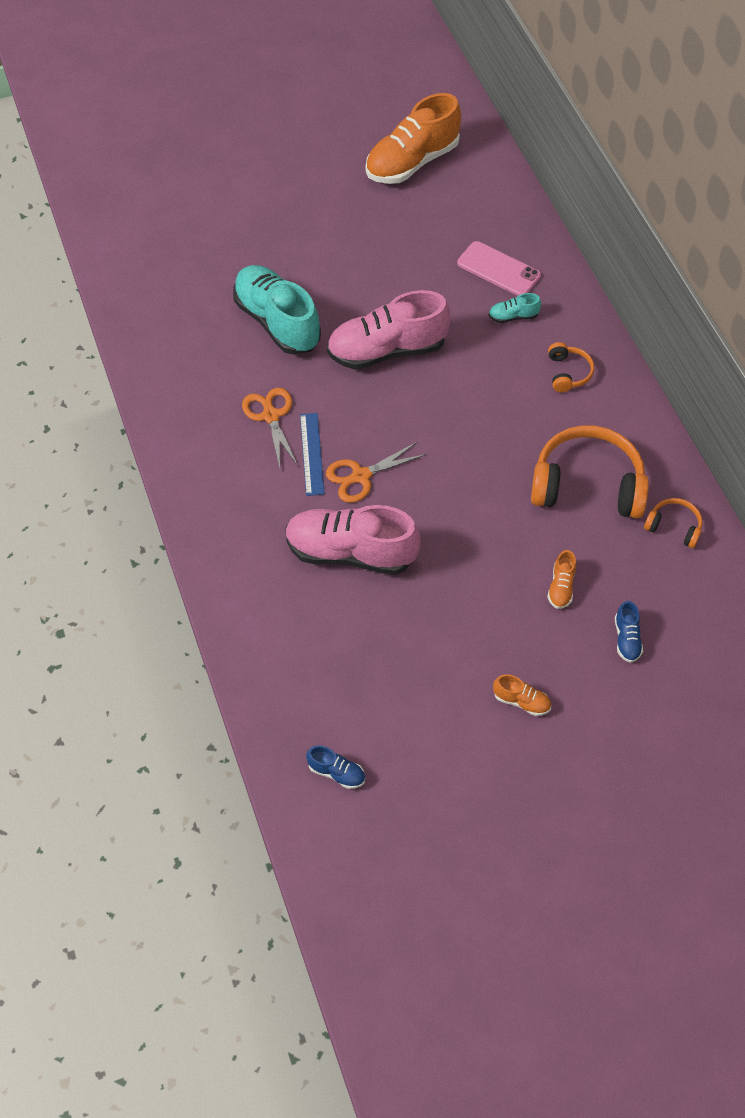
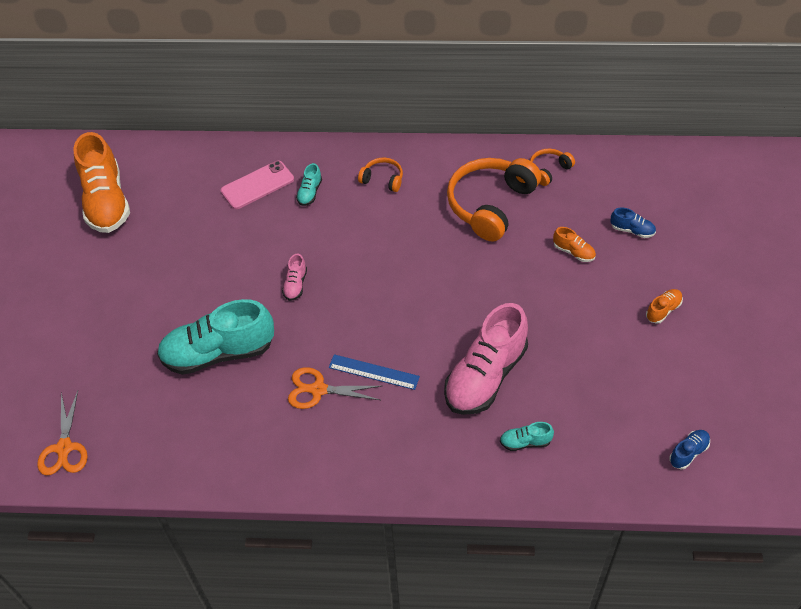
camera: 65 degrees left, 5 degrees down
orange scissors [326,442,426,503] -> orange scissors moved to [37,391,88,475]
pink shoe [327,290,450,369] -> pink shoe [282,254,307,301], size x0.42
none -> turquoise shoe [500,422,554,451]

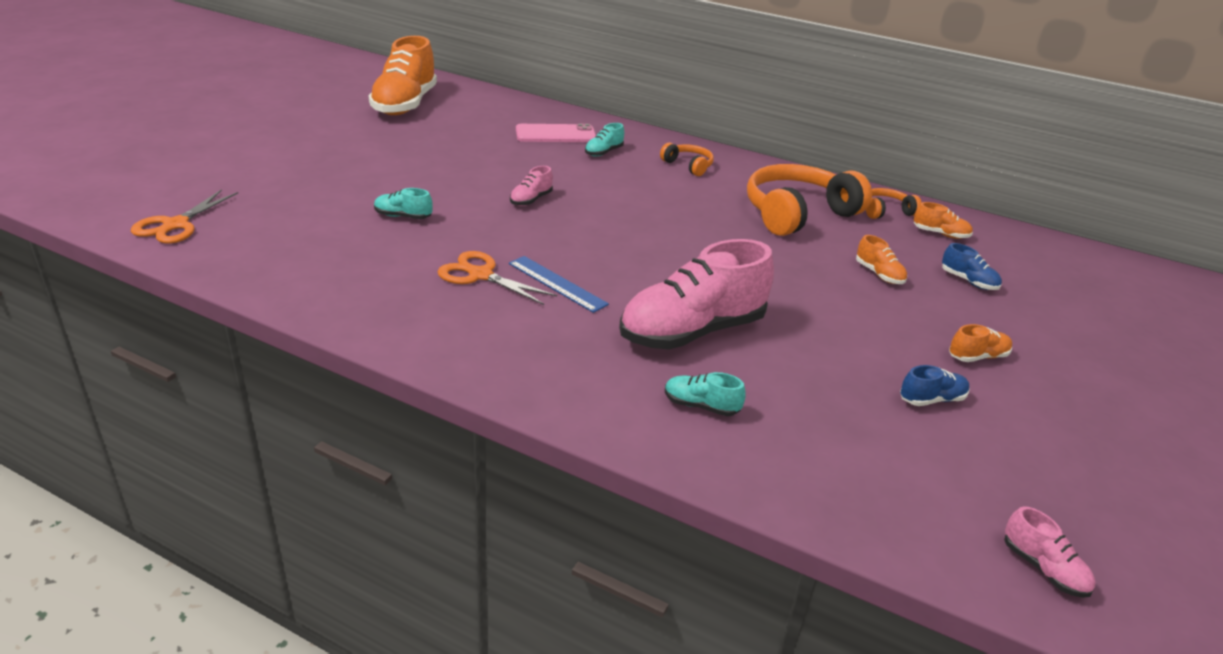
camera: 20 degrees right, 20 degrees down
turquoise shoe [157,299,274,375] -> turquoise shoe [374,188,433,219], size x0.42
blue shoe [669,430,710,469] -> blue shoe moved to [900,365,970,406]
none -> orange shoe [914,202,973,239]
none -> pink shoe [1004,506,1096,598]

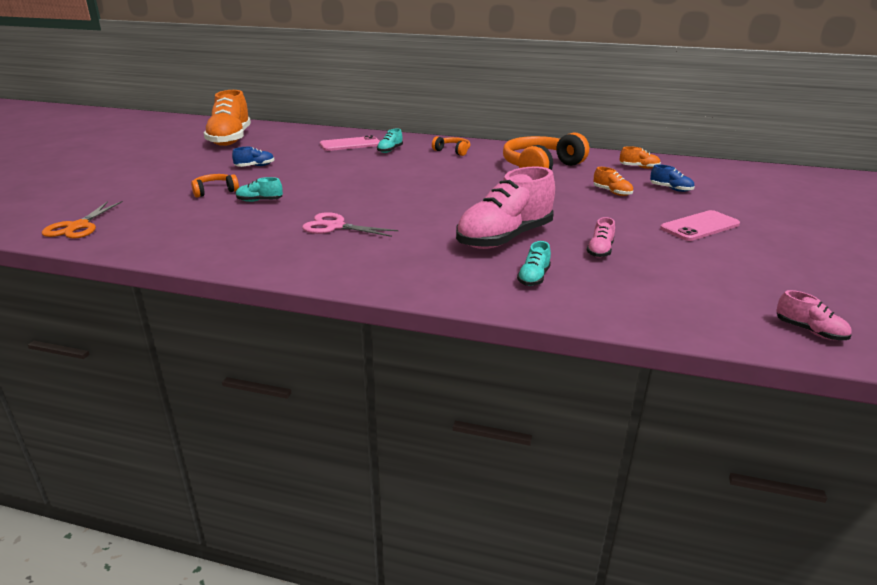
camera: 10 degrees left, 5 degrees down
orange scissors [437,251,557,305] -> pink scissors [302,212,398,237]
blue ruler [509,256,609,313] -> none
pink shoe [510,166,553,206] -> pink shoe moved to [586,217,615,258]
turquoise shoe [665,372,746,416] -> turquoise shoe turned 75 degrees counterclockwise [517,241,551,286]
orange headphones [866,188,922,219] -> orange headphones moved to [191,174,239,197]
blue shoe [900,365,970,406] -> blue shoe moved to [232,147,274,167]
orange shoe [949,324,1012,362] -> pink phone [660,210,740,241]

